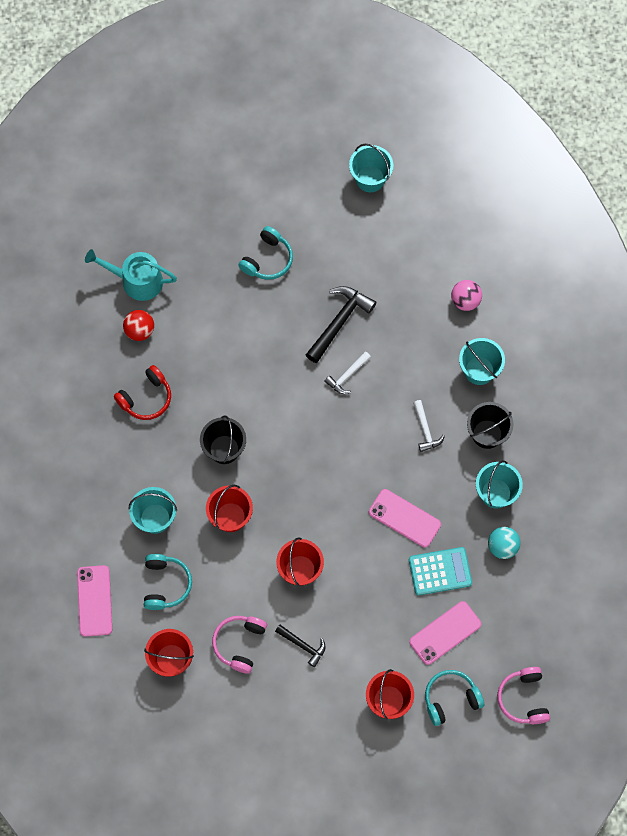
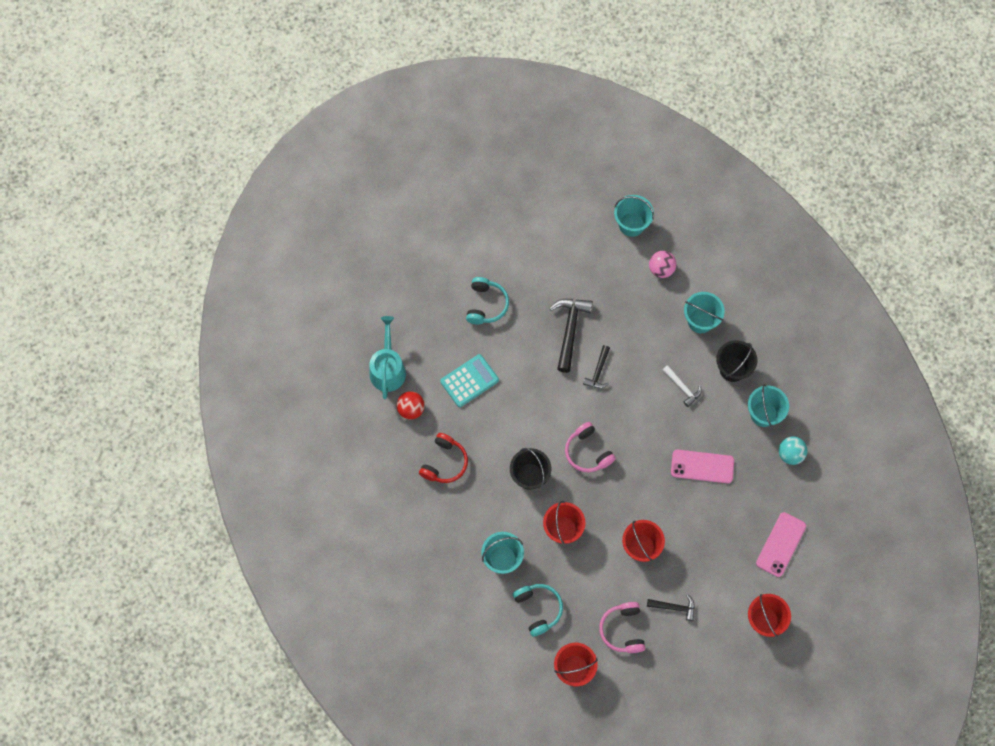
camera: 25 degrees left, 0 degrees up
pink phone [77,565,112,637] -> none
turquoise watering can [85,249,177,301] -> turquoise watering can turned 105 degrees clockwise [369,316,406,399]
white hammer [324,351,371,394] -> black hammer [583,345,610,389]
turquoise bucket [349,144,393,192] -> turquoise bucket moved to [614,195,654,237]
turquoise calculator [409,547,472,595] -> turquoise calculator moved to [440,354,499,407]
turquoise headphones [425,670,484,726] -> none
pink headphones [497,667,550,724] -> pink headphones moved to [565,422,616,472]

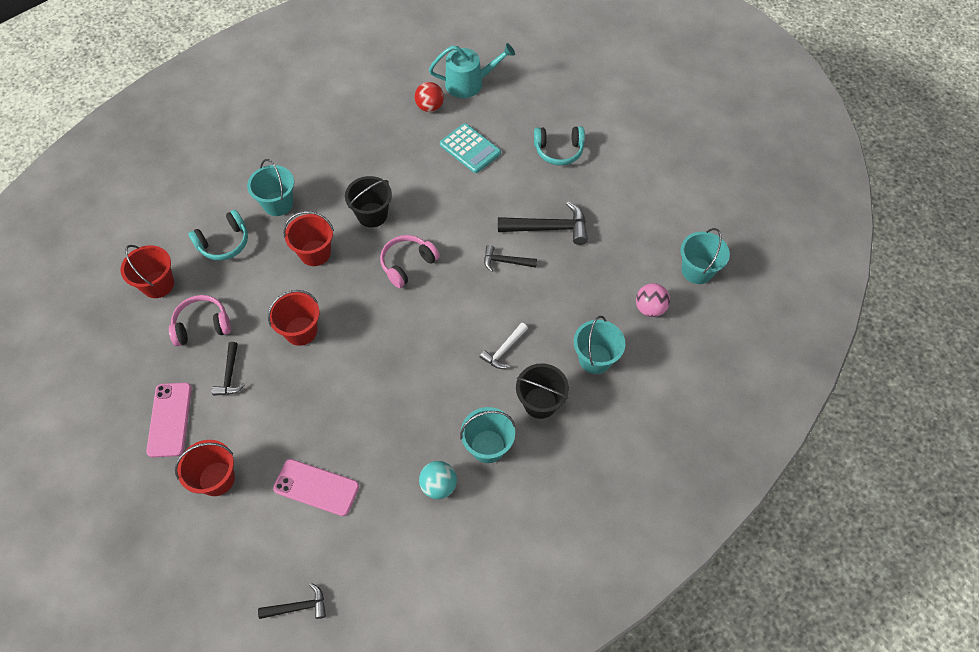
camera: 80 degrees right, 10 degrees down
red headphones [419,433,468,483] -> none
pink phone [671,450,734,483] -> pink phone moved to [146,383,192,457]
none -> black hammer [258,583,326,619]

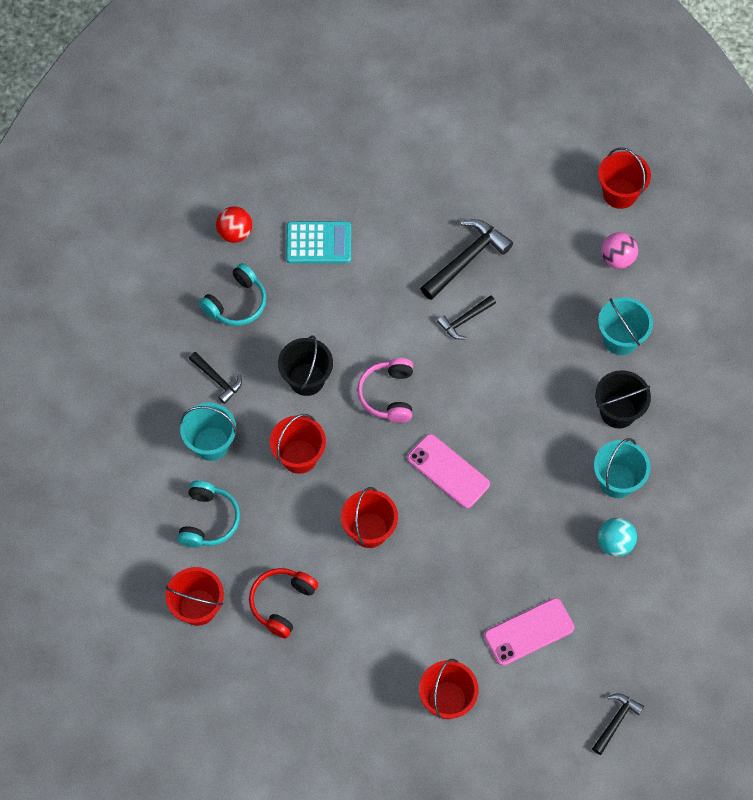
camera: 45 degrees left, 5 degrees up
pink phone [146,383,192,457] -> pink phone moved to [407,434,490,509]
pink headphones [169,295,231,346] -> red headphones [249,568,318,638]
black hammer [212,342,245,396] -> black hammer moved to [189,352,242,404]
turquoise watering can [429,43,515,98] -> none
white hammer [480,323,528,369] -> none
turquoise headphones [534,126,585,165] -> turquoise headphones moved to [199,263,266,326]
turquoise bucket [680,228,730,284] -> red bucket [598,147,651,209]

